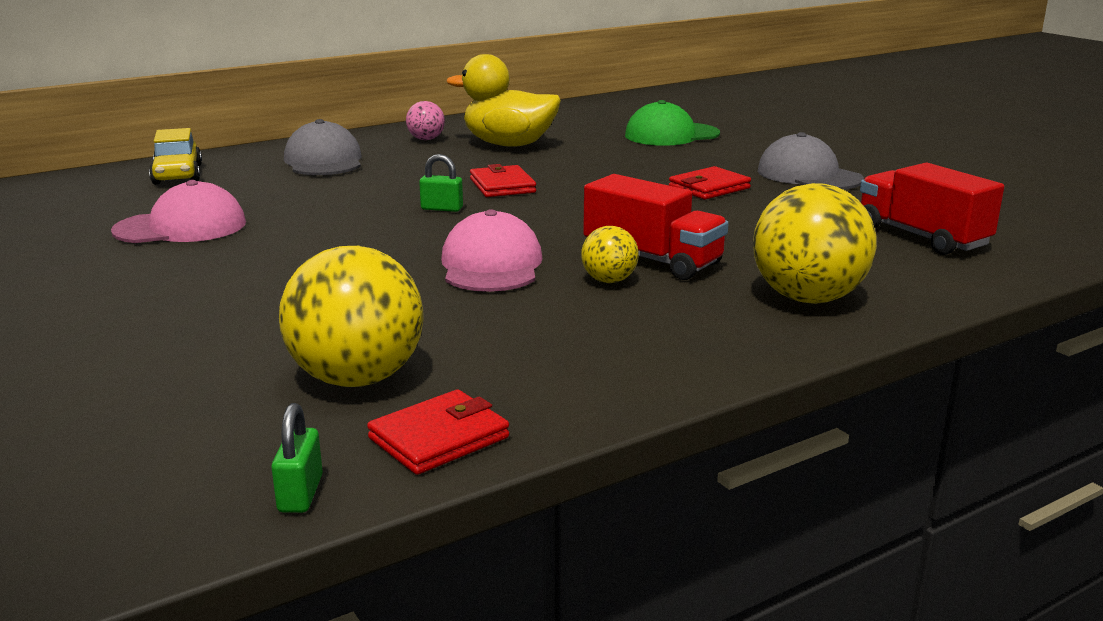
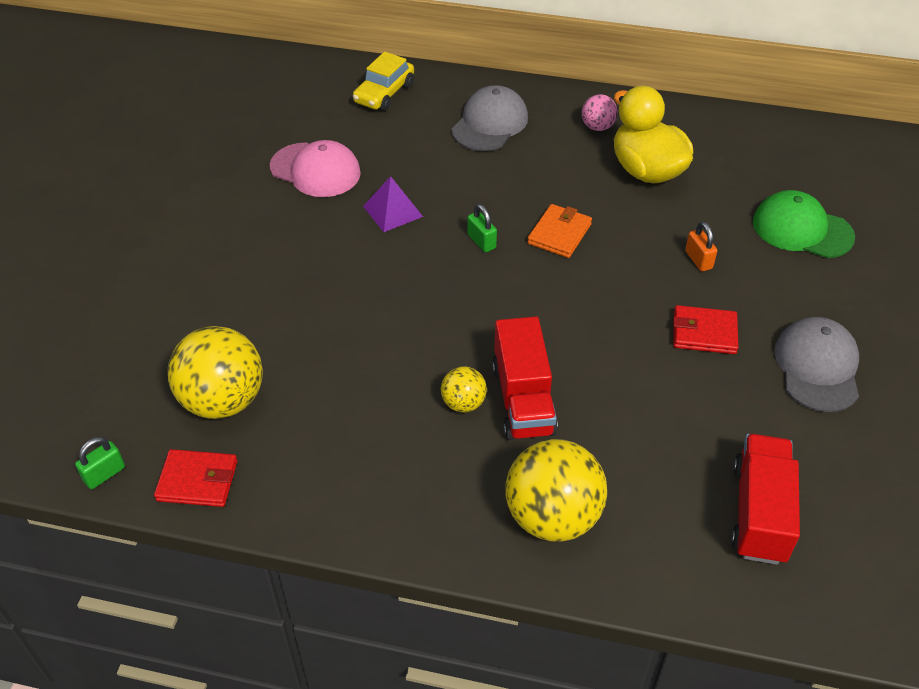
camera: 45 degrees right, 25 degrees up
pink cap [441,209,543,292] -> none
red wallet [470,164,536,197] -> orange wallet [527,204,592,258]
none -> purple pyramid [363,176,423,232]
none -> orange padlock [685,222,717,271]

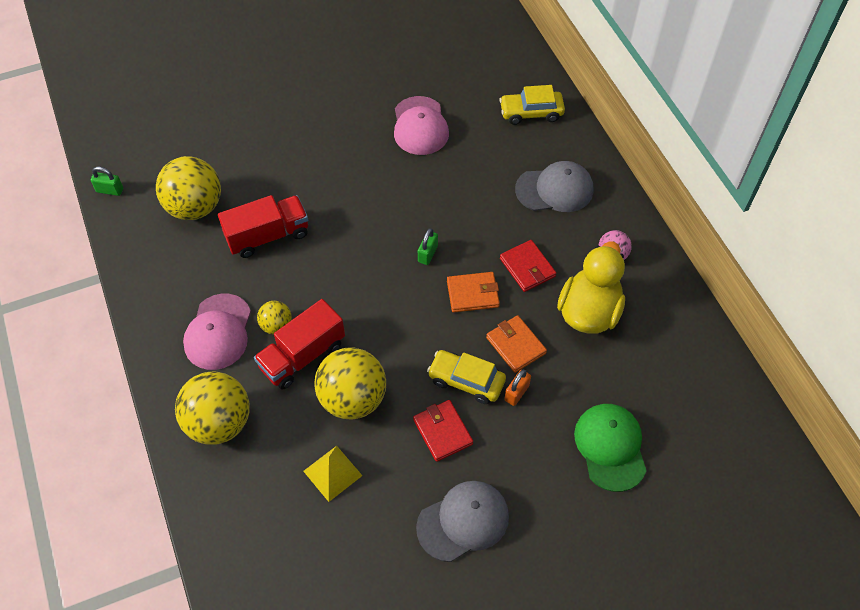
camera: 55 degrees right, 10 degrees up
red wallet [154,449,237,507] -> red wallet moved to [500,240,556,292]
purple pyramid [363,176,423,232] -> none
red truck [731,434,800,565] -> red truck moved to [218,195,308,258]
none -> pink cap [183,294,251,370]
none -> yellow pyramid [303,446,362,502]
none -> yellow ball [314,348,386,420]
none -> yellow car [427,350,506,404]
none -> orange wallet [486,315,547,373]

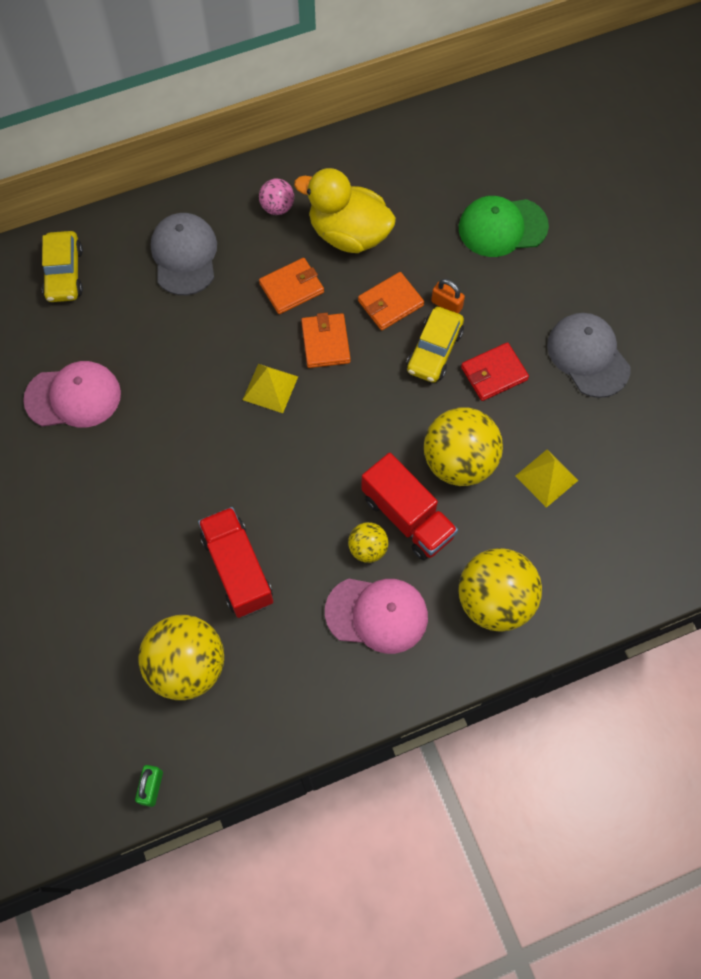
camera: 90 degrees left, 10 degrees up
green padlock [418,228,438,265] -> yellow pyramid [243,364,298,413]
red wallet [500,240,556,292] -> orange wallet [259,258,324,314]

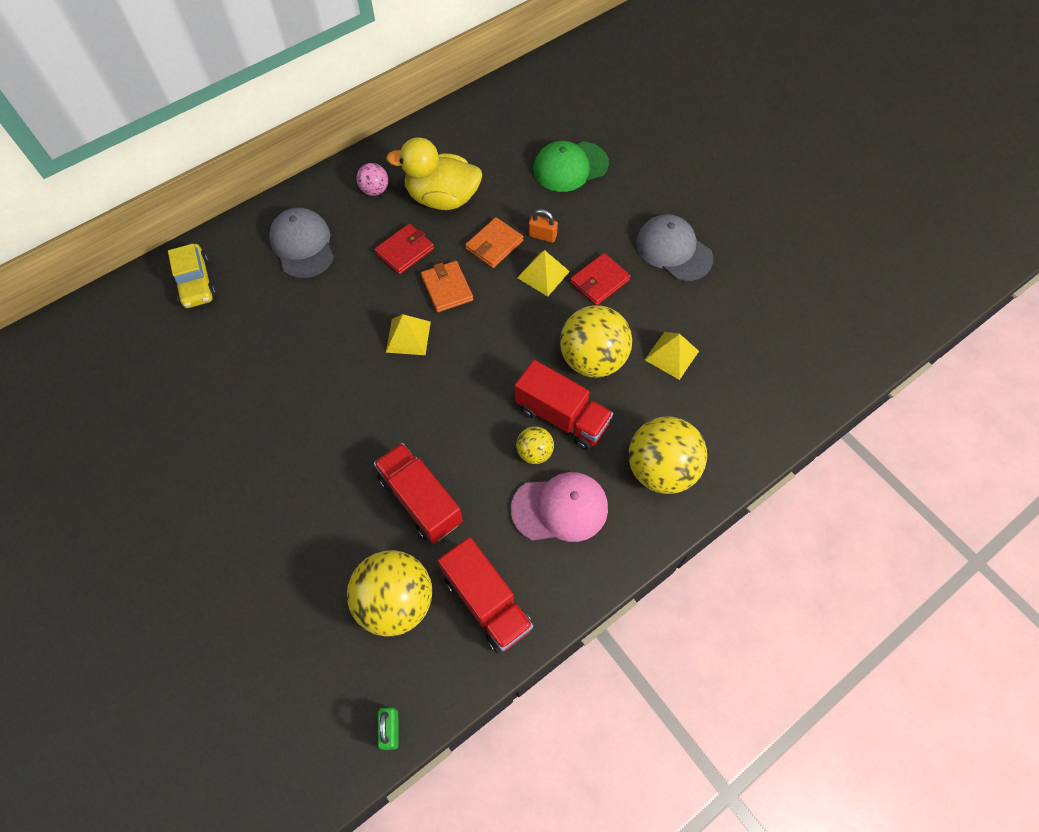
camera: 15 degrees left, 5 degrees down
pink cap [23,361,121,428] -> none
orange wallet [259,258,324,314] -> red wallet [374,224,434,275]
yellow car [406,307,464,383] -> yellow pyramid [517,250,570,296]
none -> red truck [438,537,533,653]

